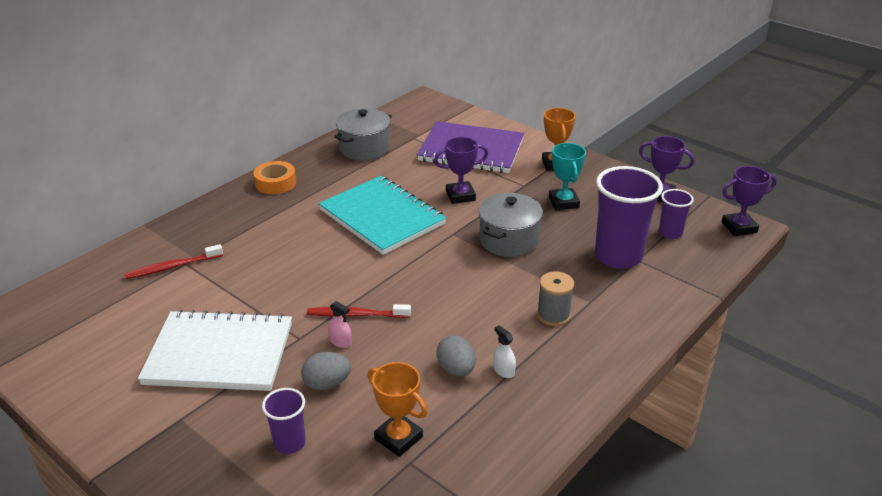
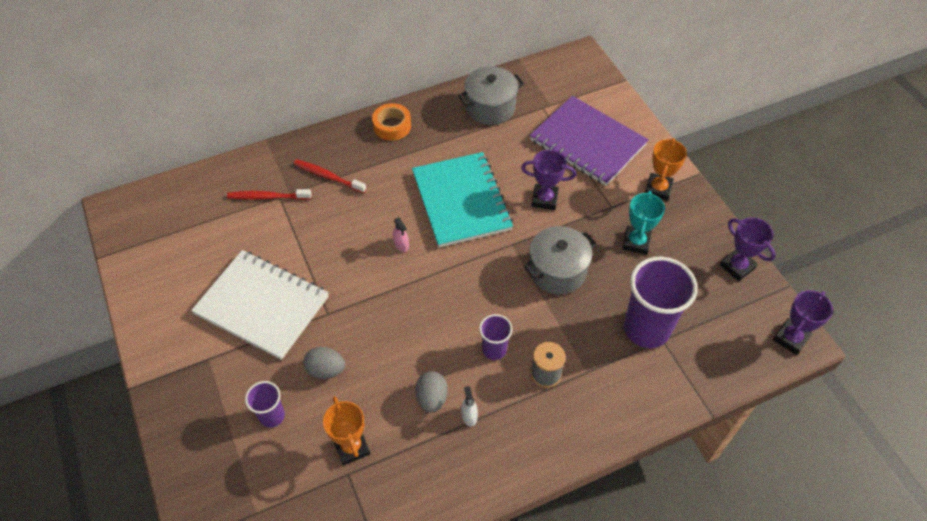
camera: 25 degrees right, 20 degrees up
red toothbrush [307,304,411,318] -> red toothbrush moved to [293,159,367,193]
pink spray bottle [328,301,352,348] -> pink spray bottle moved to [393,218,409,252]
purple cup [659,189,694,239] -> purple cup moved to [479,314,513,360]
purple trophy [722,166,776,236] -> purple trophy turned 60 degrees counterclockwise [773,290,833,355]

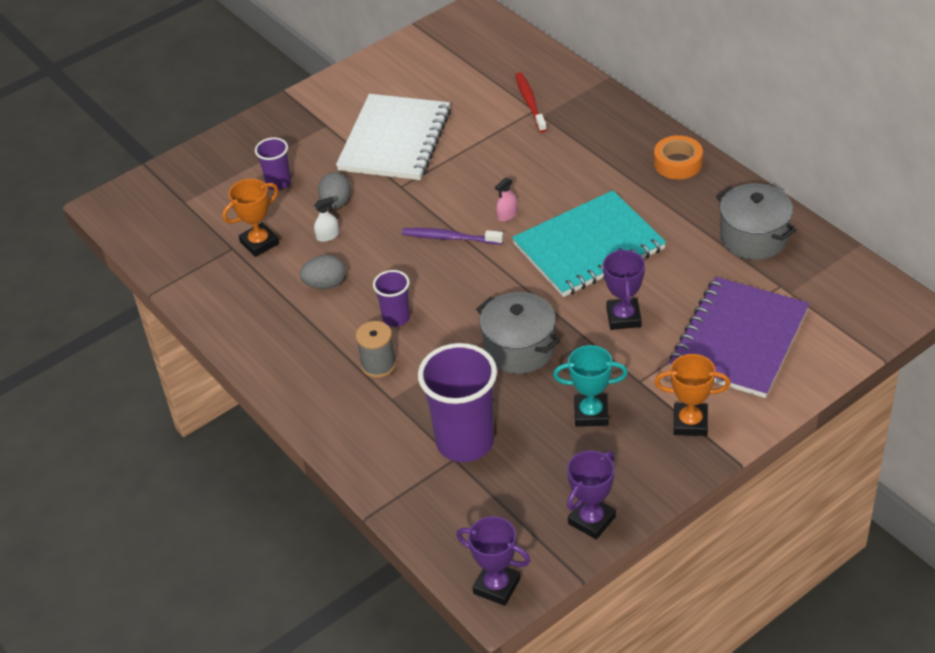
camera: 80 degrees right, 10 degrees down
red toothbrush [293,159,367,193] -> none
white spray bottle [461,386,478,427] -> white spray bottle moved to [314,197,339,242]
none -> purple toothbrush [402,228,503,244]

